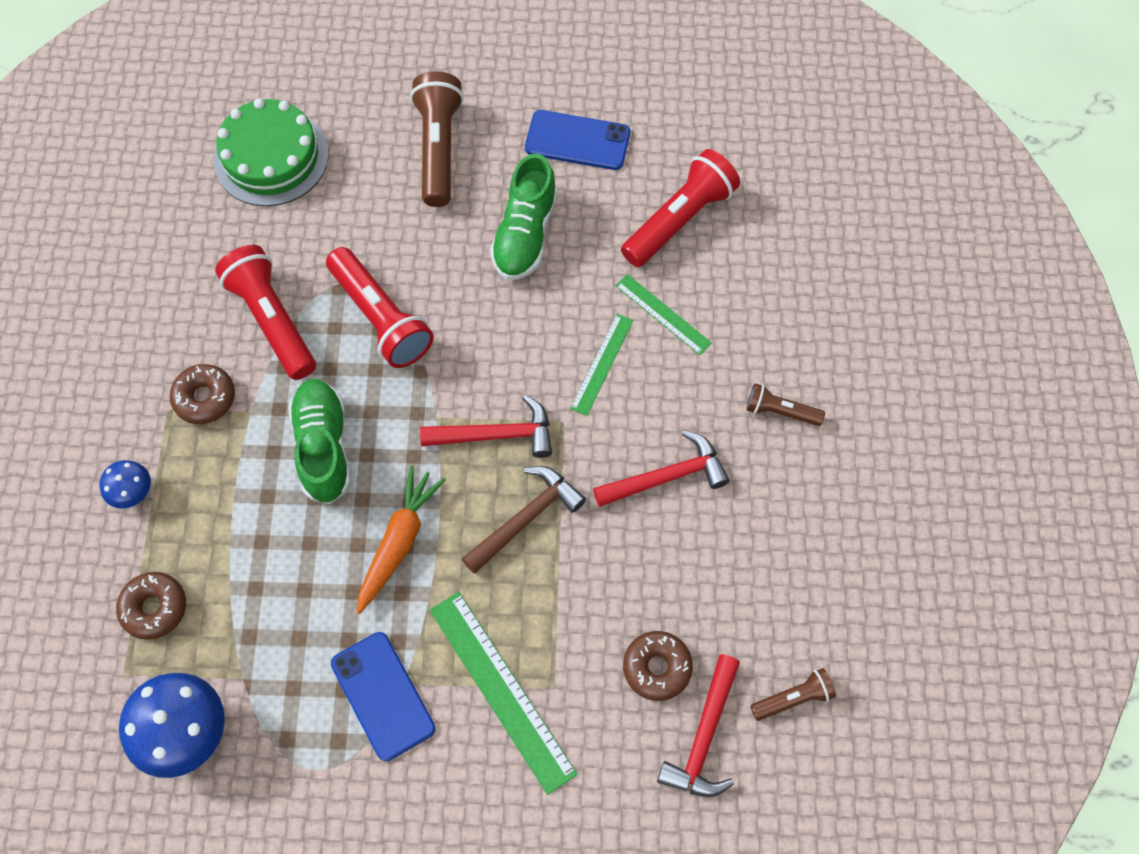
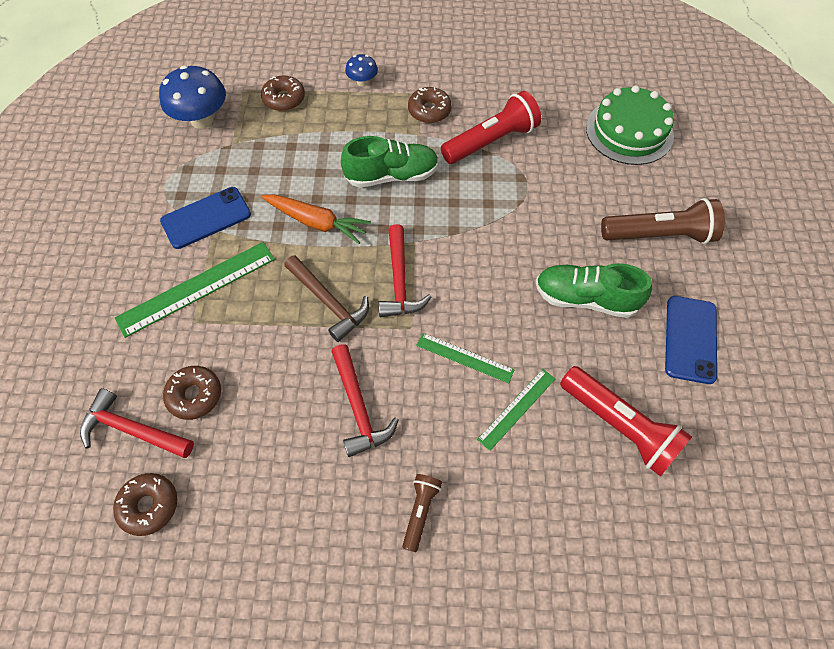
camera: 90 degrees right, 5 degrees down
red flashlight [326,247,434,368] -> none
brown flashlight [750,668,836,721] -> brown donut [113,473,177,536]

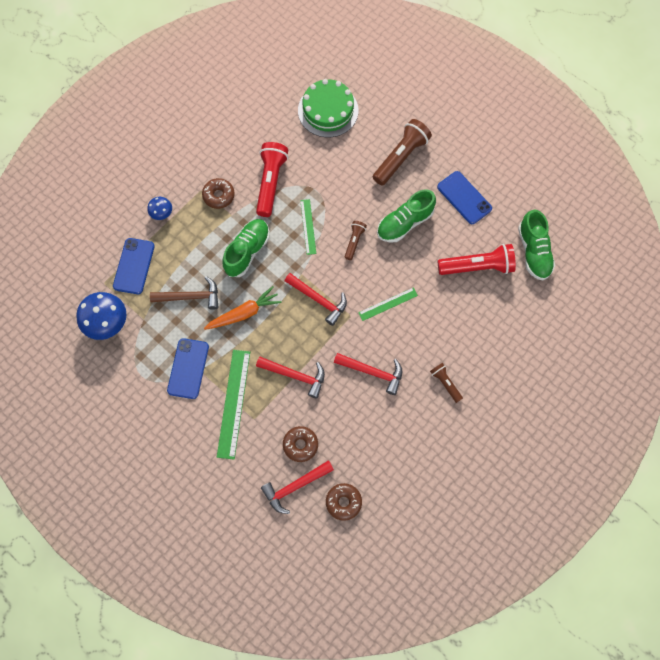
camera: 50 degrees left, 10 degrees up
brown donut [261,75,305,111] -> blue phone [113,238,155,294]
brown hammer [284,255,369,342] -> brown hammer moved to [150,276,219,310]
green ruler [477,369,555,451] -> green ruler moved to [300,199,316,255]
none -> red hammer [256,357,325,399]
none -> brown flashlight [344,221,367,260]
none -> green shoe [518,210,555,281]

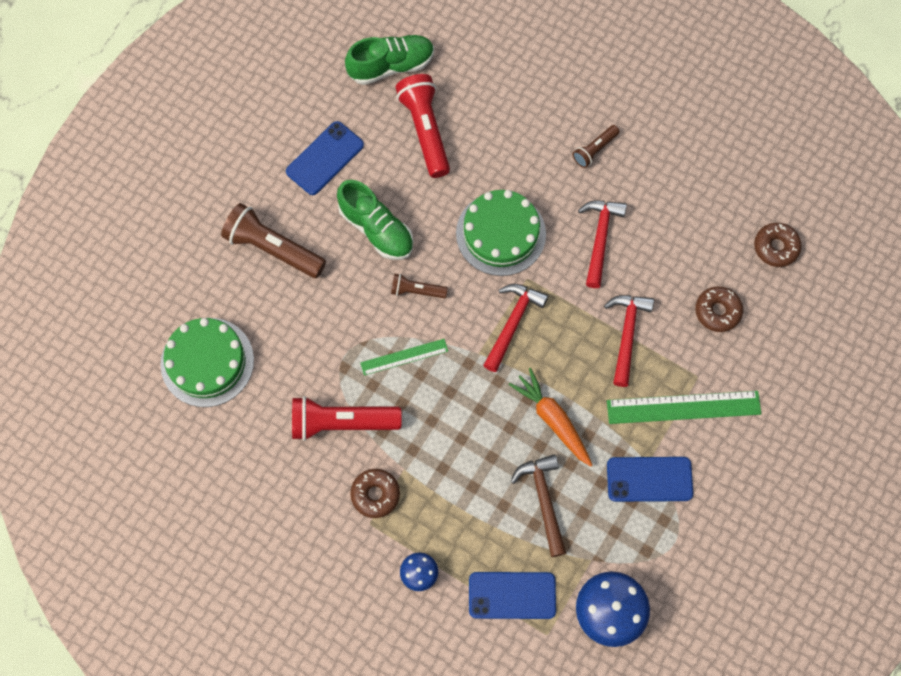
camera: 100 degrees left, 0 degrees up
green shoe [222,219,270,277] -> none
red hammer [261,460,334,514] -> none
green ruler [358,287,418,321] -> green cake [456,190,546,276]

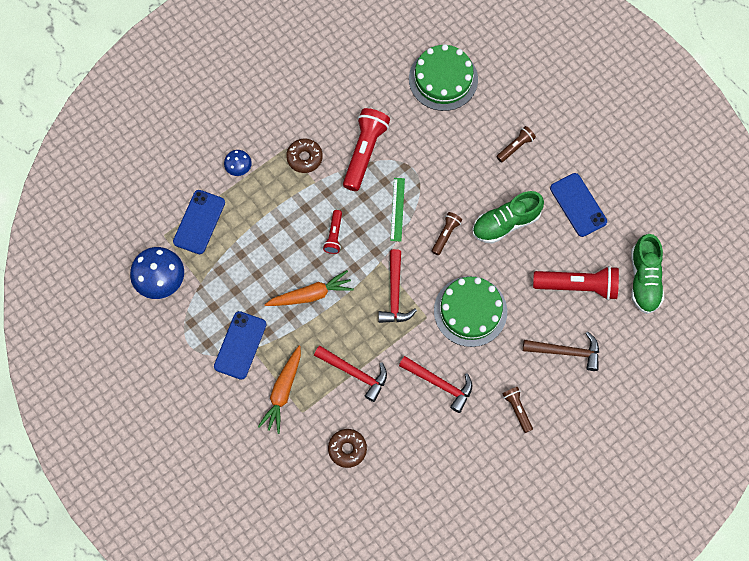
camera: 110 degrees right, 0 degrees up
brown flashlight [221,203,326,278] -> brown flashlight [496,126,536,162], size x0.53
red hammer [483,284,548,372] -> red hammer turned 45 degrees clockwise [378,249,417,323]
brown hammer [510,454,566,557] -> brown hammer moved to [523,332,599,371]
green ruler [607,391,761,424] -> orange carrot [258,345,301,434]
brown donut [754,223,802,267] -> none
none -> red flashlight [323,210,342,254]

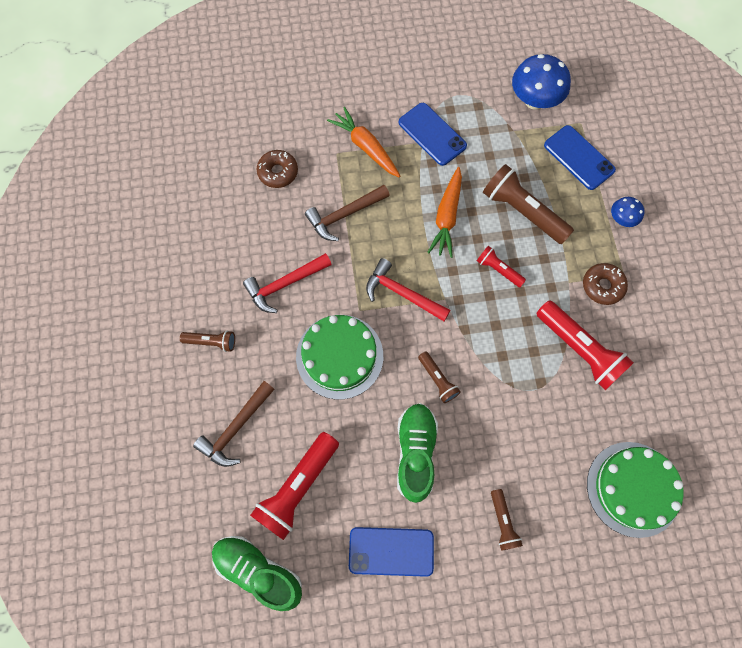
camera: 120 degrees right, 0 degrees up
red hammer [314,346,387,402] -> brown hammer [305,185,390,241]
green ruler [390,178,405,242] -> none
none -> brown flashlight [483,164,574,244]

